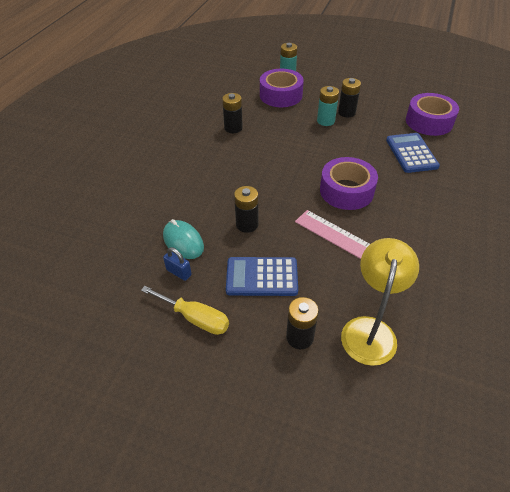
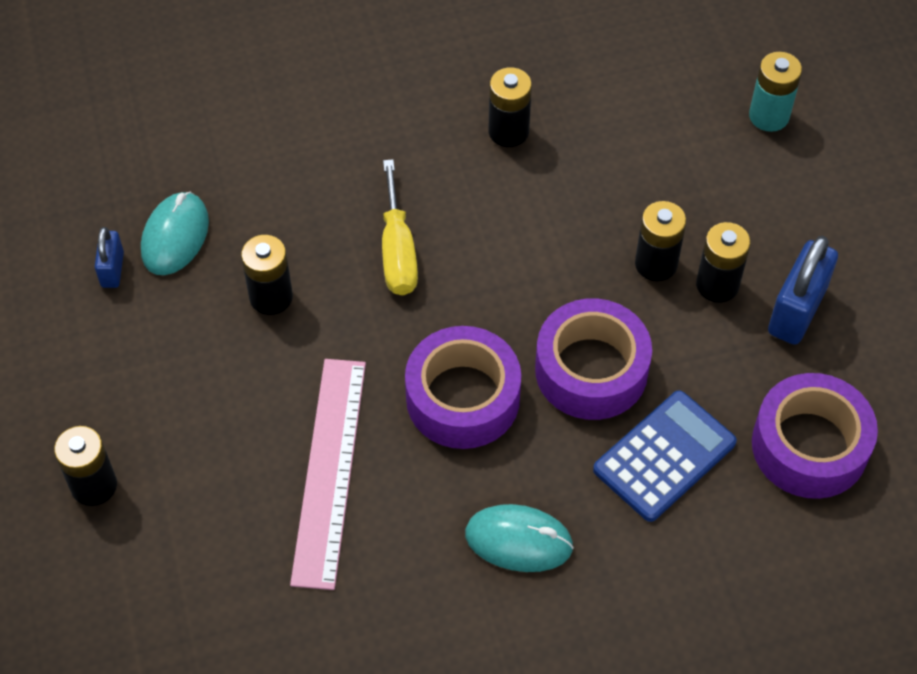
camera: 55 degrees right, 10 degrees up
yellow screwdriver [141,286,229,335] -> yellow screwdriver moved to [382,159,418,295]
blue calculator [226,257,298,296] -> none
purple tape [260,69,304,107] -> purple tape moved to [535,299,652,420]
turquoise battery [317,86,339,126] -> black battery [635,201,686,281]
yellow lamp [341,238,419,366] -> none
none -> turquoise mouse [465,504,574,572]
none -> blue padlock [768,236,838,345]

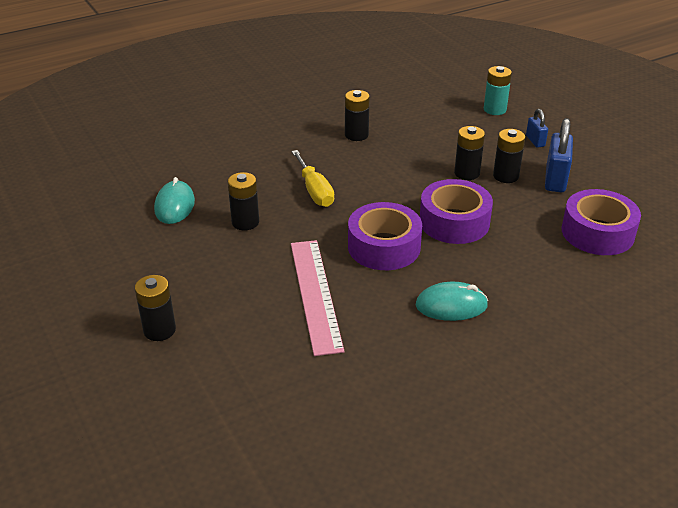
camera: 15 degrees left, 20 degrees down
blue padlock [95,227,124,288] -> blue padlock moved to [526,109,548,148]
blue calculator [593,390,737,522] -> none

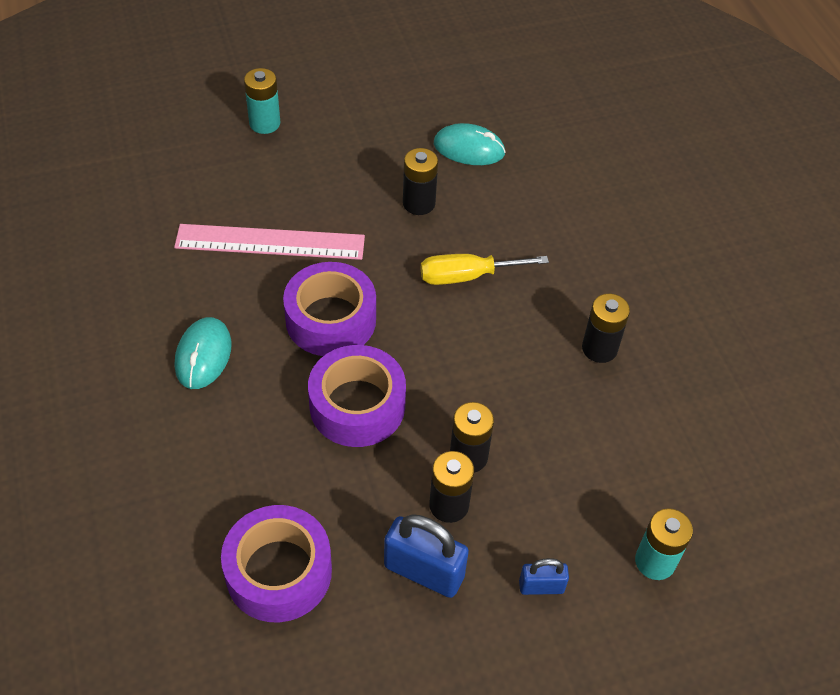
camera: 100 degrees right, 15 degrees up
black battery [135,275,176,341] -> turquoise battery [244,68,280,134]

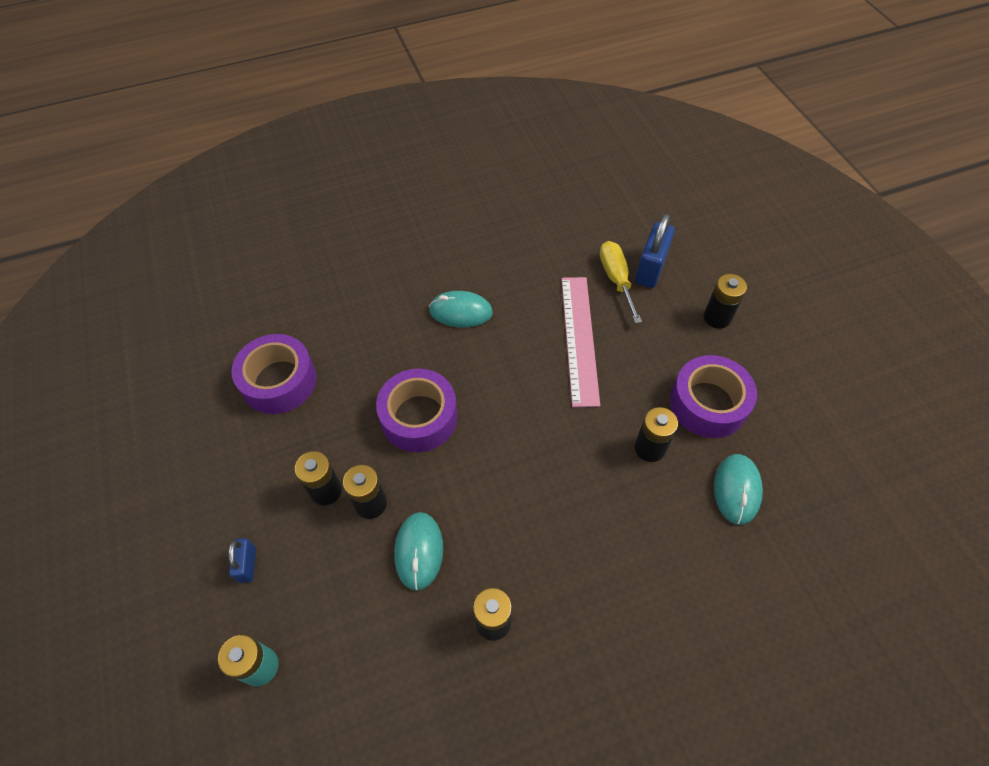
camera: 90 degrees right, 5 degrees up
turquoise battery [244,68,280,134] -> black battery [704,274,747,329]
purple tape [283,262,376,356] -> purple tape moved to [670,355,757,438]
blue padlock [384,514,469,598] -> blue padlock moved to [635,214,675,288]
yellow screwdriver [421,254,549,285] -> yellow screwdriver moved to [600,241,642,323]
none -> turquoise mouse [394,512,443,591]

